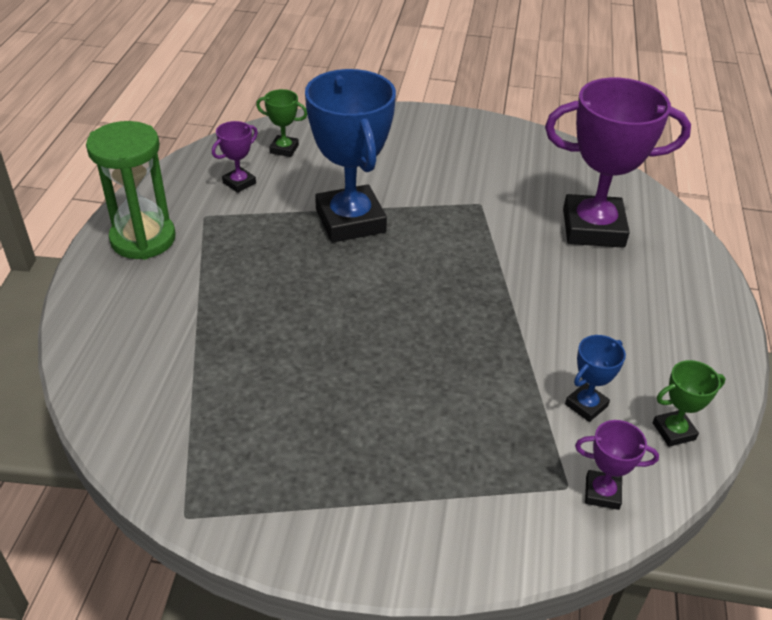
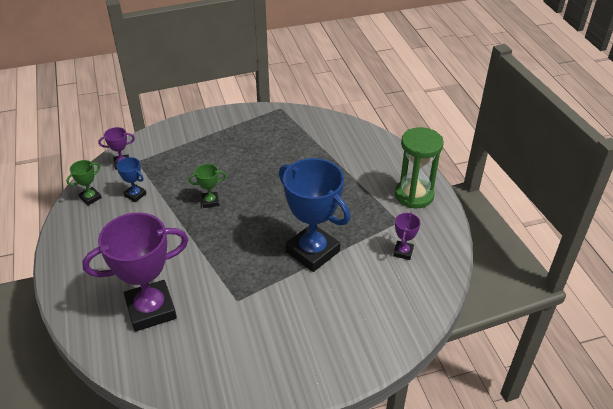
camera: 155 degrees right, 0 degrees up
green trophy [256,89,307,157] -> green trophy moved to [188,164,226,208]
blue trophy [565,335,626,422] -> blue trophy turned 75 degrees counterclockwise [116,157,147,202]

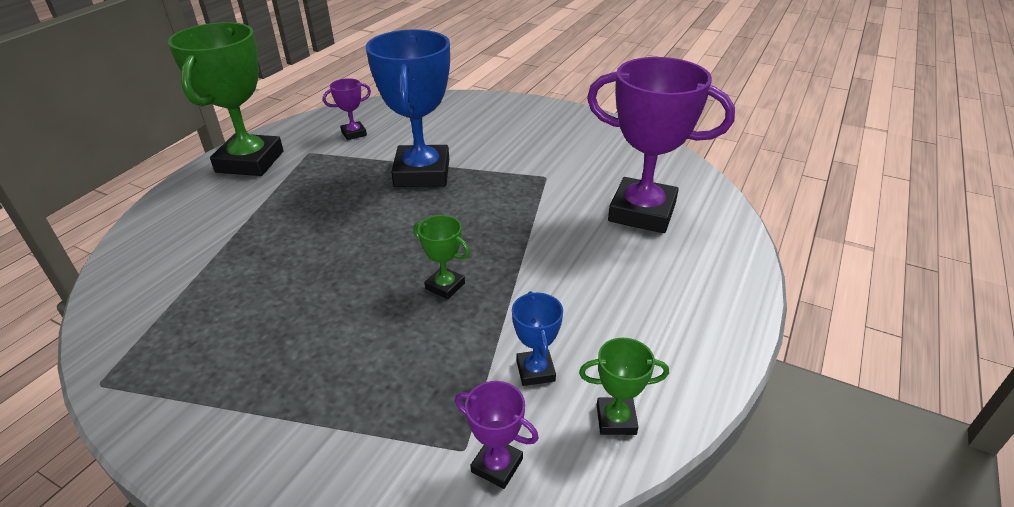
camera: 135 degrees left, 5 degrees down
green hourglass [395,127,444,208] -> green trophy [168,22,284,176]

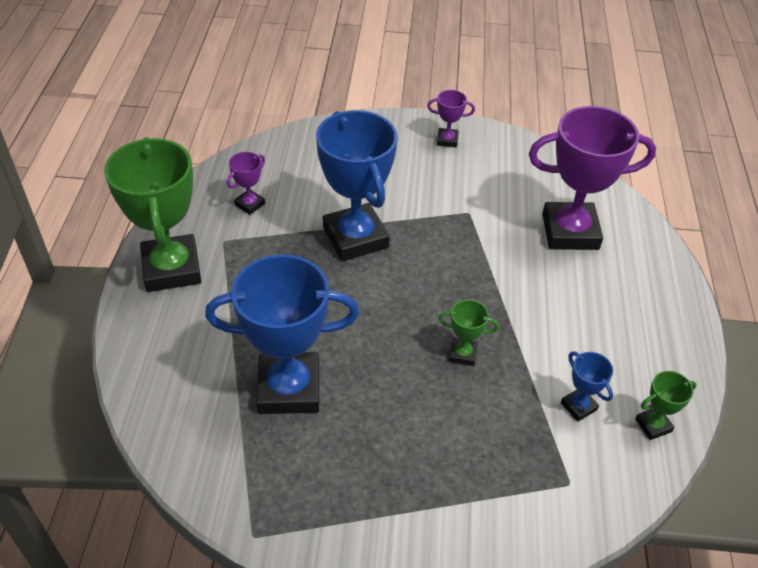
camera: 25 degrees left, 10 degrees up
purple trophy [455,381,539,489] -> purple trophy moved to [427,90,475,148]
none -> blue trophy [205,254,359,414]

